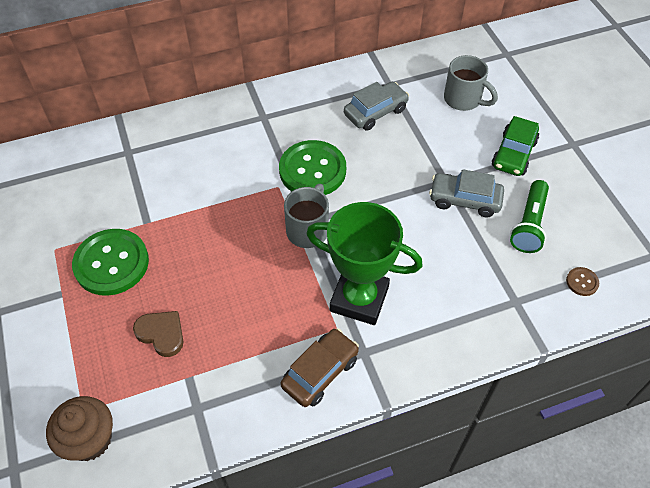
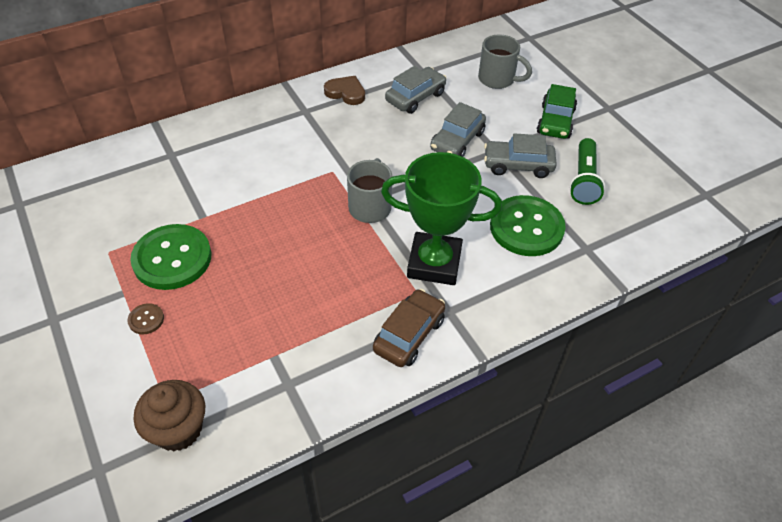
camera: 10 degrees left, 5 degrees down
brown heart [133,311,184,357] -> brown heart moved to [324,76,365,105]
green button [279,140,346,195] -> green button moved to [490,195,566,256]
brown button [566,267,599,296] -> brown button moved to [128,303,164,334]
none -> grey car [430,102,486,157]

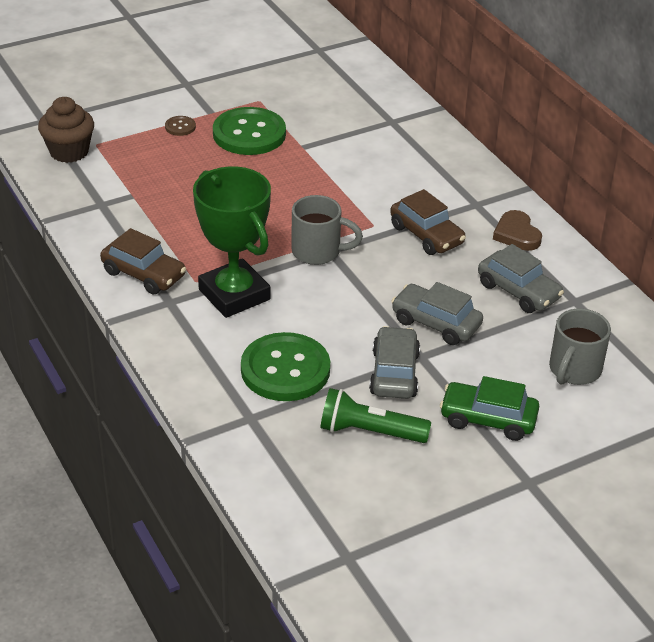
camera: 90 degrees right, 10 degrees down
brown heart [324,76,365,105] -> brown heart turned 135 degrees clockwise [493,210,542,251]
green trophy [381,152,502,285] -> green trophy turned 45 degrees counterclockwise [193,166,271,318]
none -> brown car [390,189,466,255]

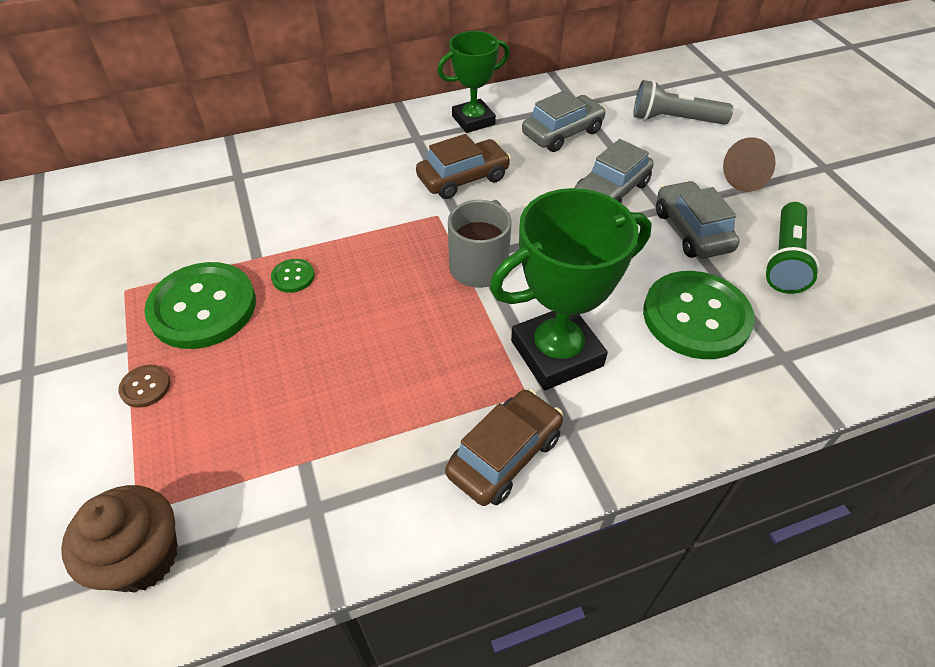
camera: 80 degrees left, 10 degrees up
grey car [369,326,420,399] -> grey car turned 60 degrees clockwise [656,181,739,258]
green car [440,376,539,441] -> brown cone [723,137,776,192]
brown heart [493,210,542,251] -> green trophy [437,31,510,133]
grey mug [549,309,611,385] -> grey flashlight [633,80,733,125]
none -> green button [271,259,315,293]

